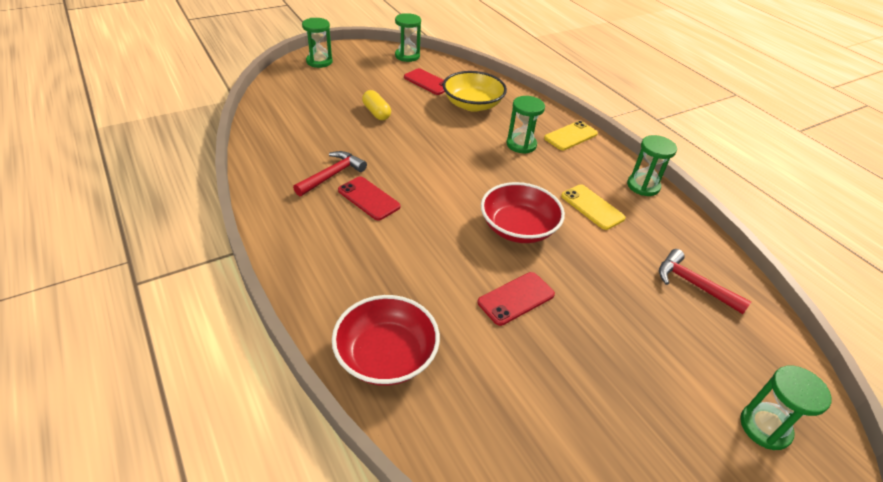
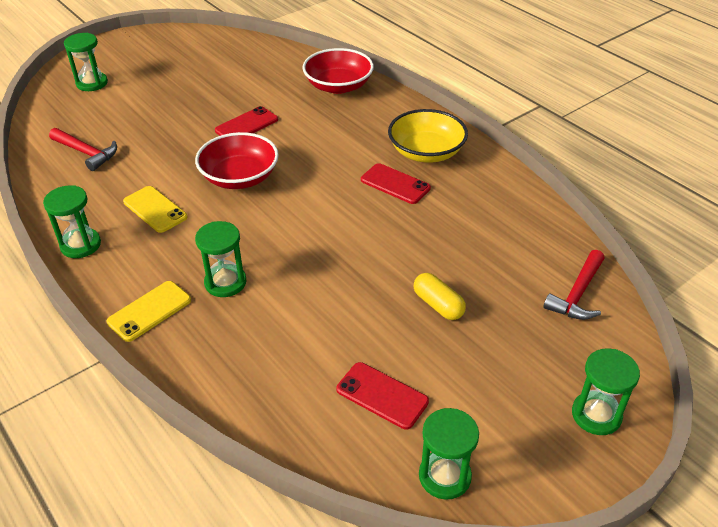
camera: 175 degrees right, 0 degrees up
red hammer [293,151,367,196] -> red hammer moved to [543,250,605,320]
yellow bowl [443,71,507,112] -> yellow bowl moved to [388,109,468,163]

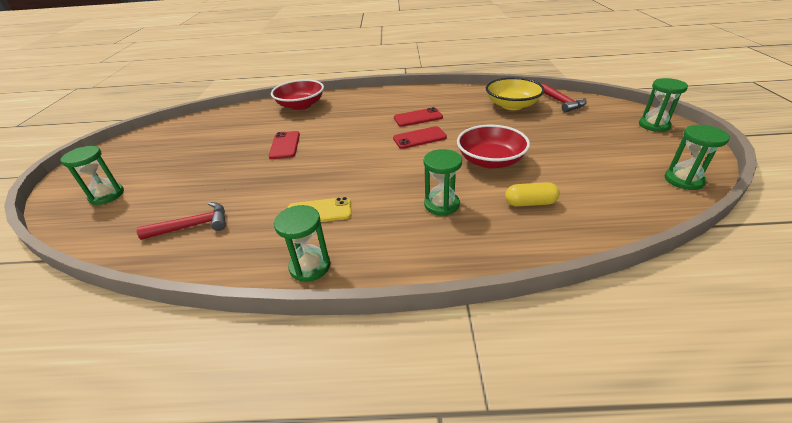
camera: 50 degrees left, 5 degrees down
yellow phone [107,281,191,342] -> none
red bowl [195,132,279,189] -> red bowl moved to [457,125,530,168]
red phone [337,362,429,430] -> red phone moved to [393,126,447,149]
yellow bowl [388,109,468,163] -> yellow bowl moved to [486,77,545,110]
yellow capsule [414,273,466,320] -> yellow capsule moved to [505,182,560,207]

